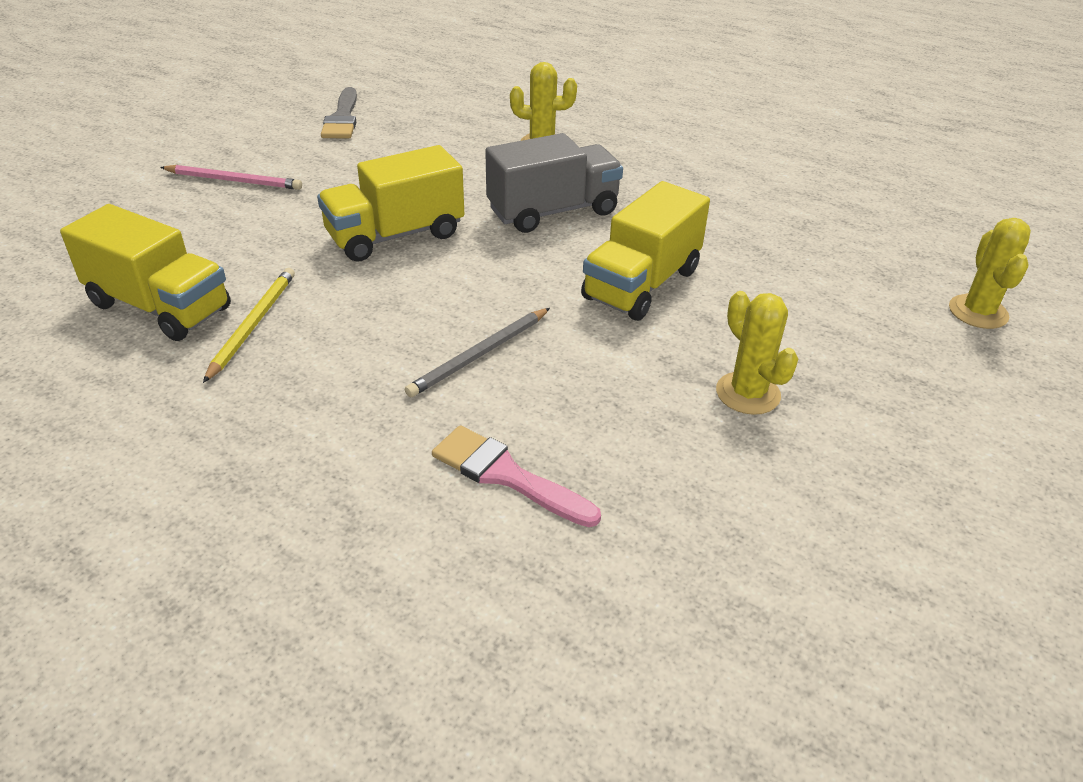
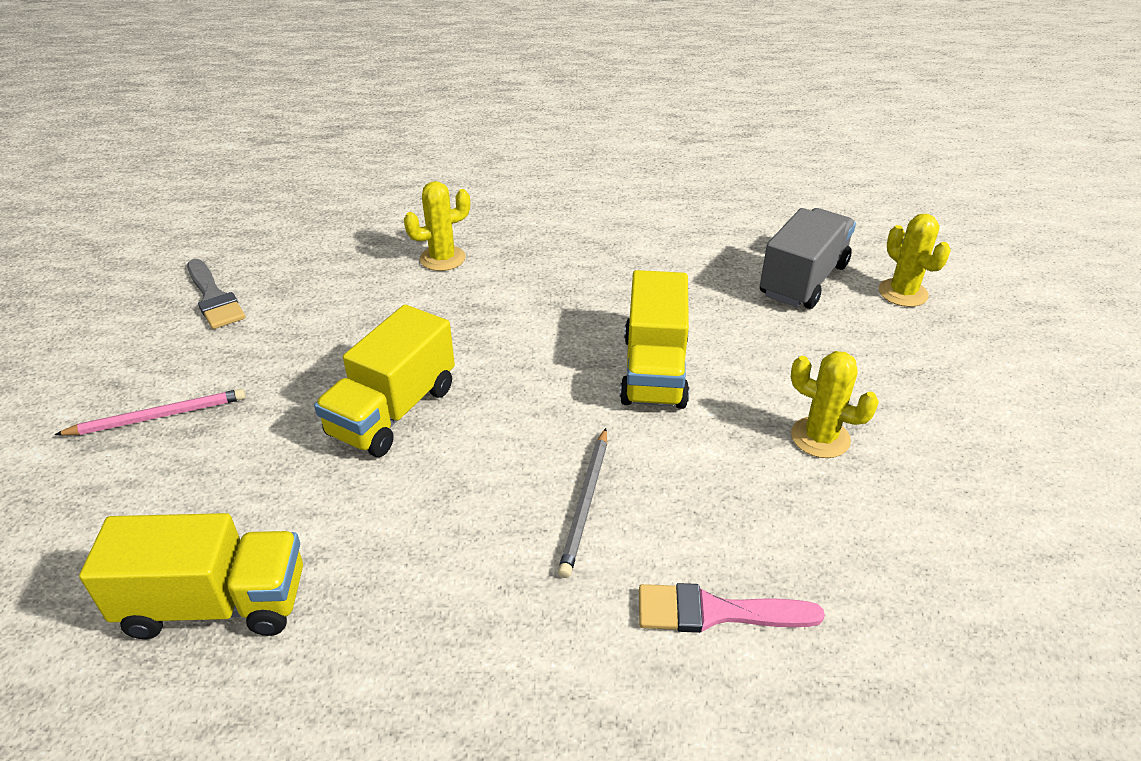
camera: 30 degrees left, 0 degrees up
yellow pencil [203,268,295,383] -> none
grey truck [485,133,623,233] -> grey truck moved to [760,208,856,309]

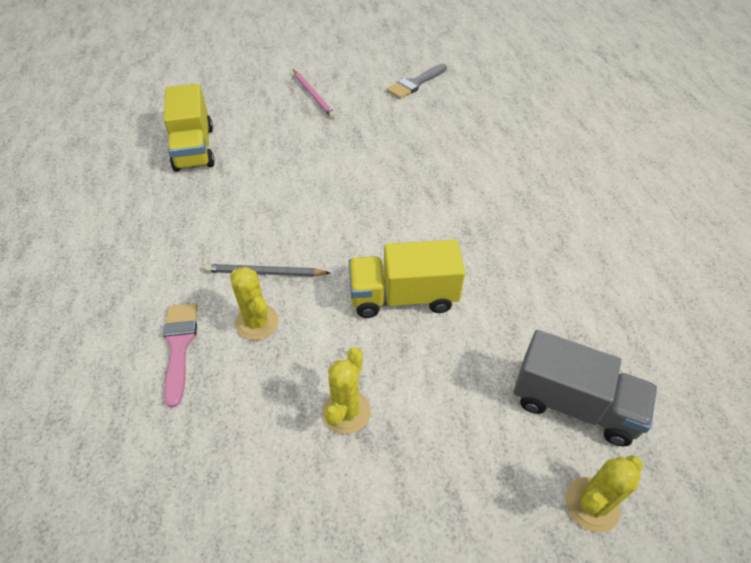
camera: 80 degrees right, 10 degrees up
yellow truck [314,305,455,457] -> none
yellow cactus [404,181,470,271] -> yellow cactus moved to [230,267,279,340]

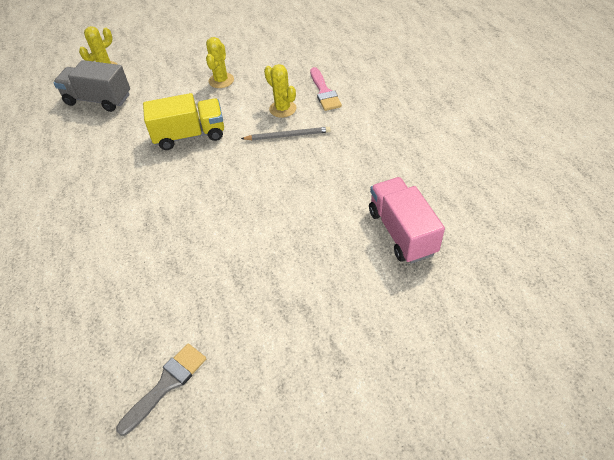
camera: 175 degrees right, 0 degrees up
yellow truck [164,84,215,172] -> pink truck [369,177,445,264]
pink pencil [293,70,336,118] -> none

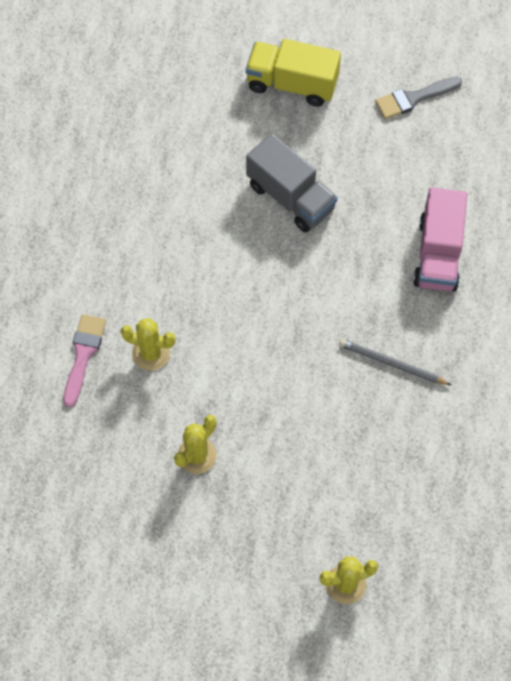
camera: 155 degrees left, 15 degrees up
grey truck [53,60,130,112] -> grey truck moved to [246,133,338,232]
yellow truck [143,93,224,150] -> yellow truck moved to [246,39,341,107]
grey pencil [241,127,331,140] -> grey pencil moved to [339,339,451,385]
yellow cactus [264,64,296,118] -> yellow cactus turned 60 degrees counterclockwise [121,318,176,371]
pink truck [369,177,445,264] -> pink truck moved to [413,187,467,291]

